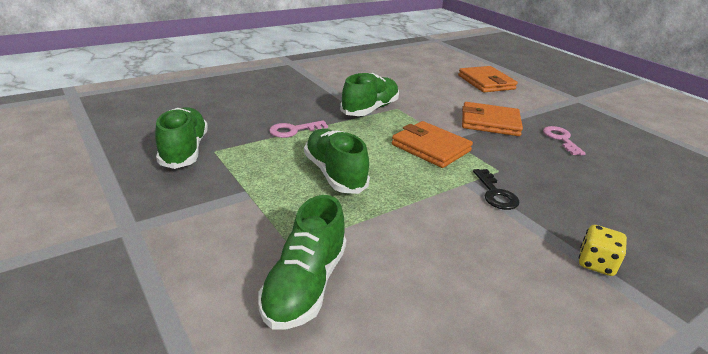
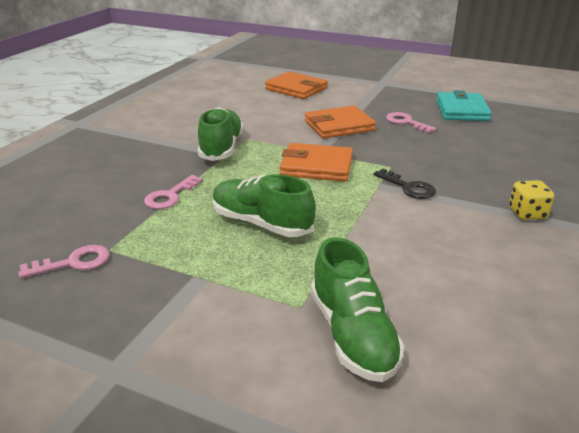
camera: 30 degrees left, 0 degrees up
green shoe [155,107,208,169] -> pink key [18,245,109,279]
none -> turquoise wallet [436,90,492,121]

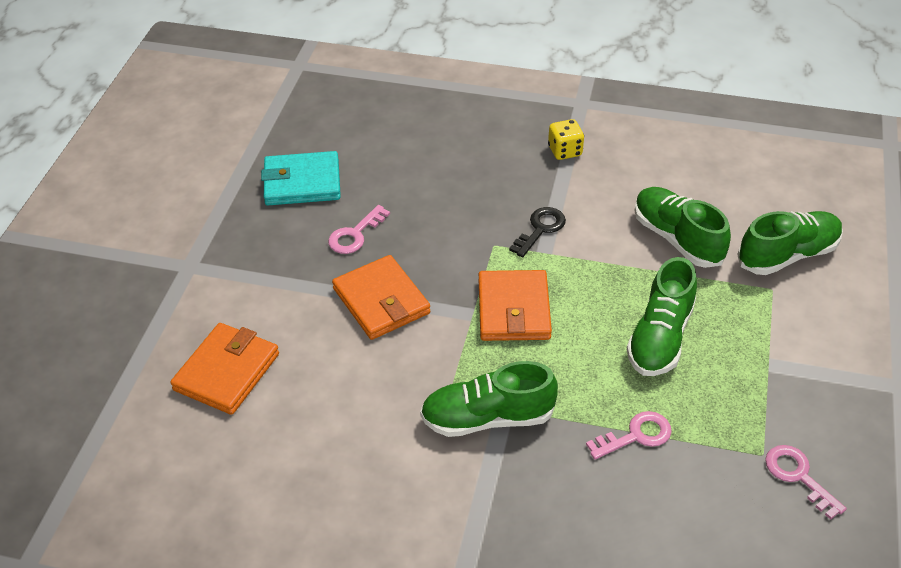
camera: 100 degrees left, 15 degrees up
pink key [144,175,203,209] -> pink key turned 45 degrees counterclockwise [586,411,672,460]
none -> green shoe [634,187,731,268]

